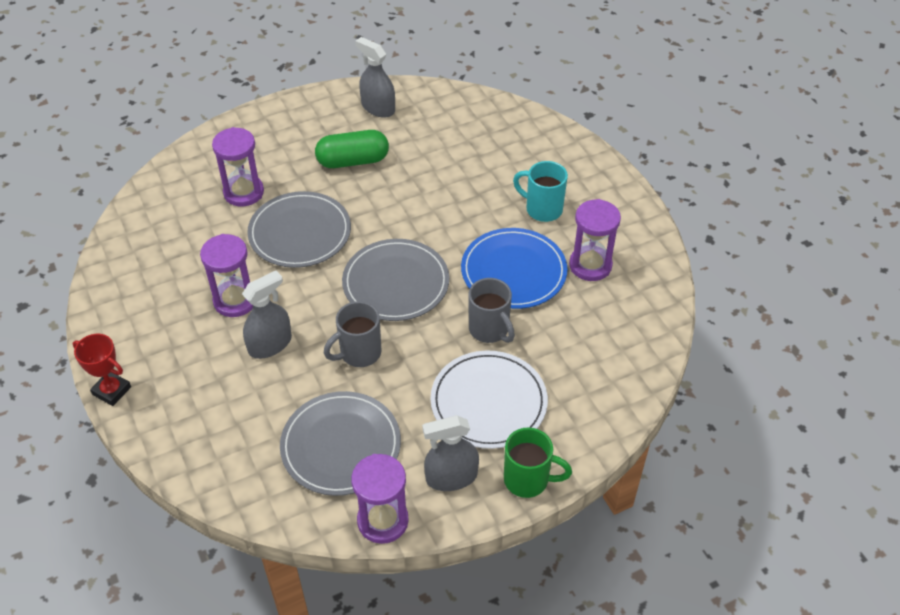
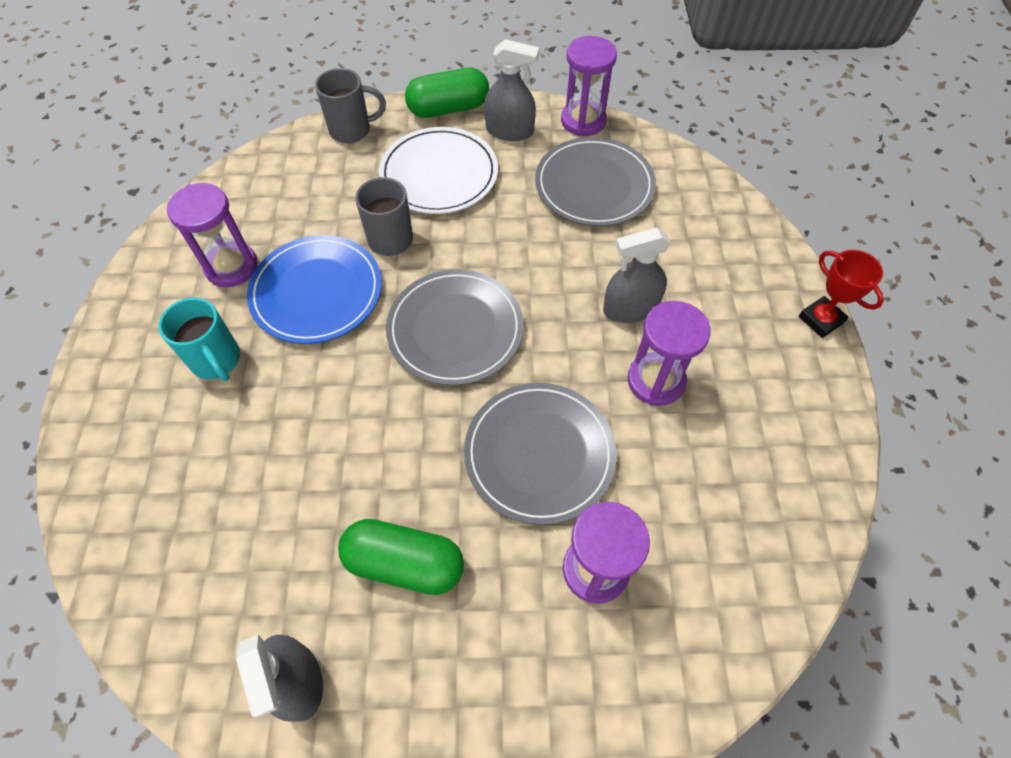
camera: 155 degrees left, 10 degrees up
grey mug [324,301,381,367] -> grey mug moved to [315,68,386,143]
green mug [504,427,572,498] -> green capsule [405,67,489,118]

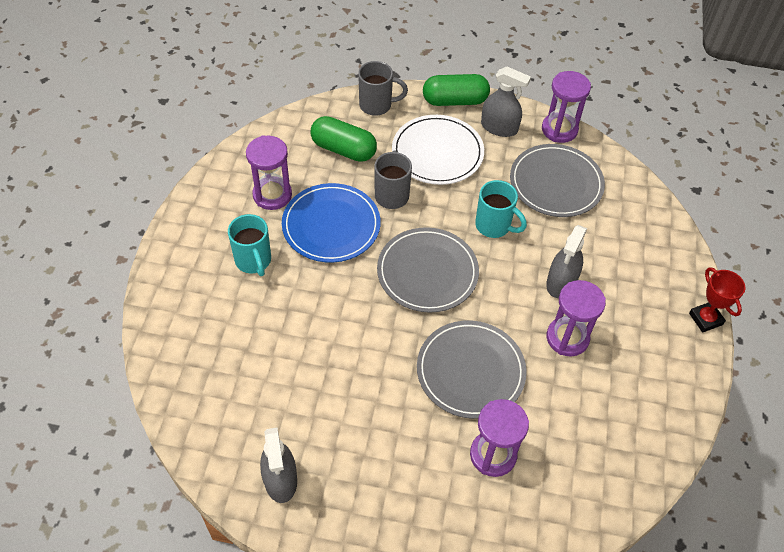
camera: 10 degrees right, 5 degrees down
green capsule [338,519,464,595] -> green capsule moved to [310,116,377,162]
grey spray bottle [603,228,671,323] -> grey spray bottle turned 60 degrees counterclockwise [546,225,587,298]
none -> turquoise mug [475,180,527,238]

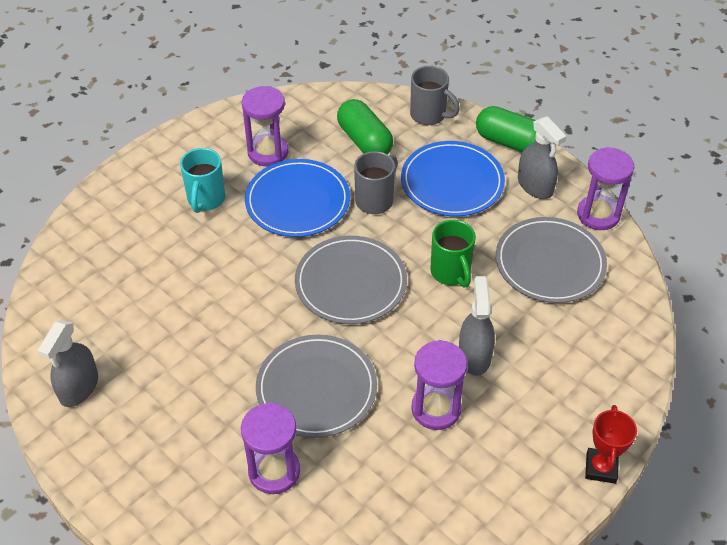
camera: 35 degrees right, 5 degrees down
white plate [392,115,484,185] -> blue plate [401,141,505,216]
turquoise mug [475,180,527,238] -> green mug [430,220,476,288]
grey spray bottle [546,225,587,298] -> grey spray bottle turned 120 degrees clockwise [459,276,495,376]

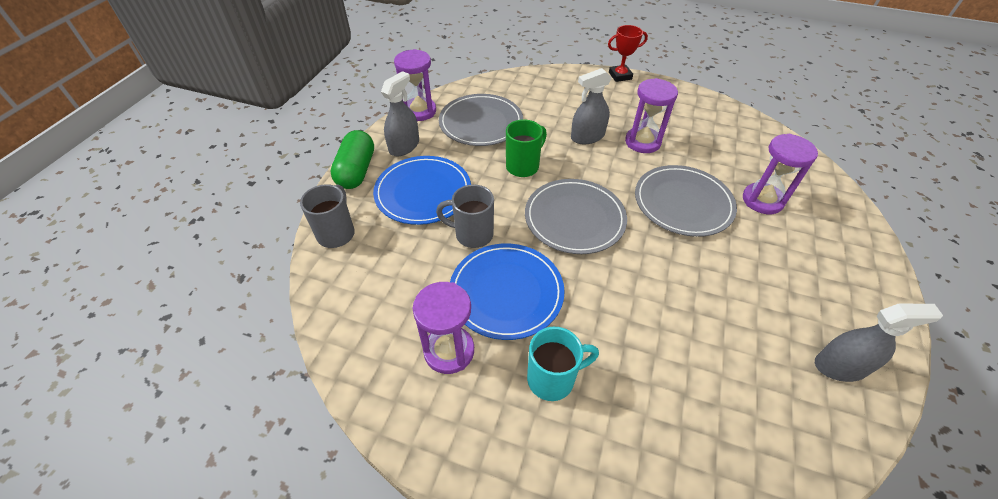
camera: 115 degrees left, 0 degrees up
green capsule [337,99,393,154] -> none

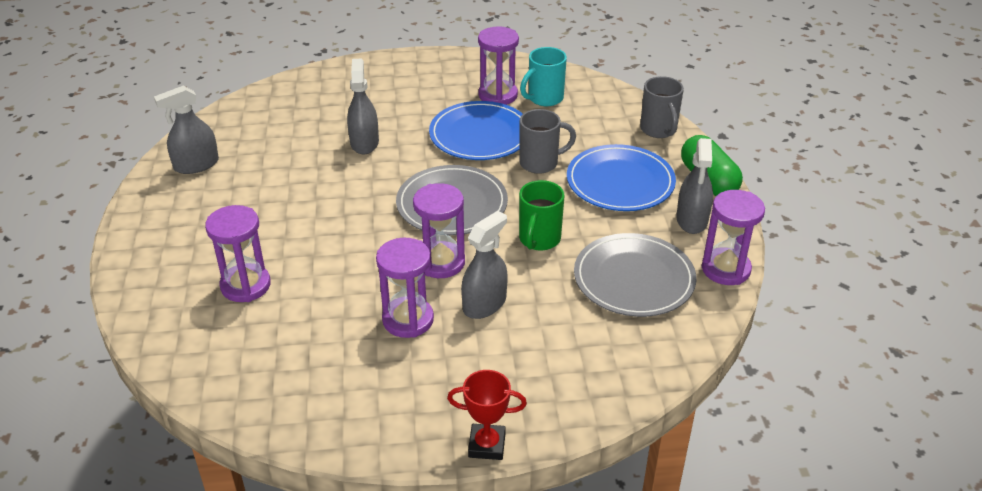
camera: 155 degrees right, 10 degrees down
turquoise mug [527,327,599,401] -> turquoise mug moved to [520,47,567,106]
red trophy [608,25,648,82] -> red trophy turned 45 degrees clockwise [447,370,527,460]
grey plate [635,165,737,237] -> none
none -> grey spray bottle [347,59,379,154]
none -> purple hourglass [413,183,465,278]

